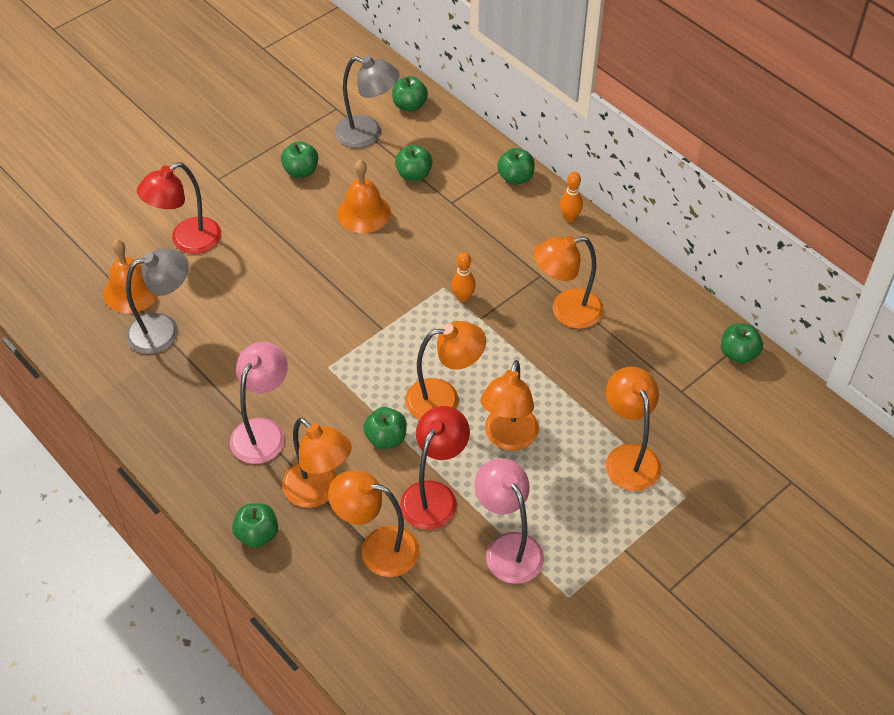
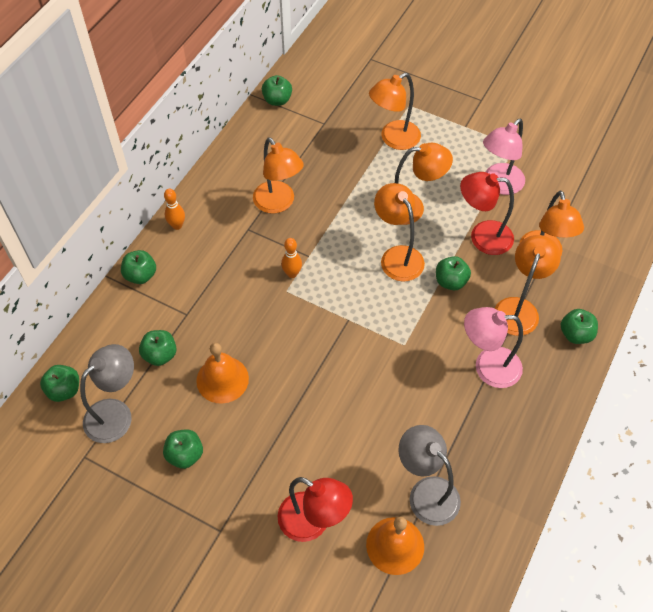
camera: 110 degrees left, 5 degrees up
grey lamp [335,56,399,148] -> grey lamp turned 45 degrees clockwise [80,344,134,443]

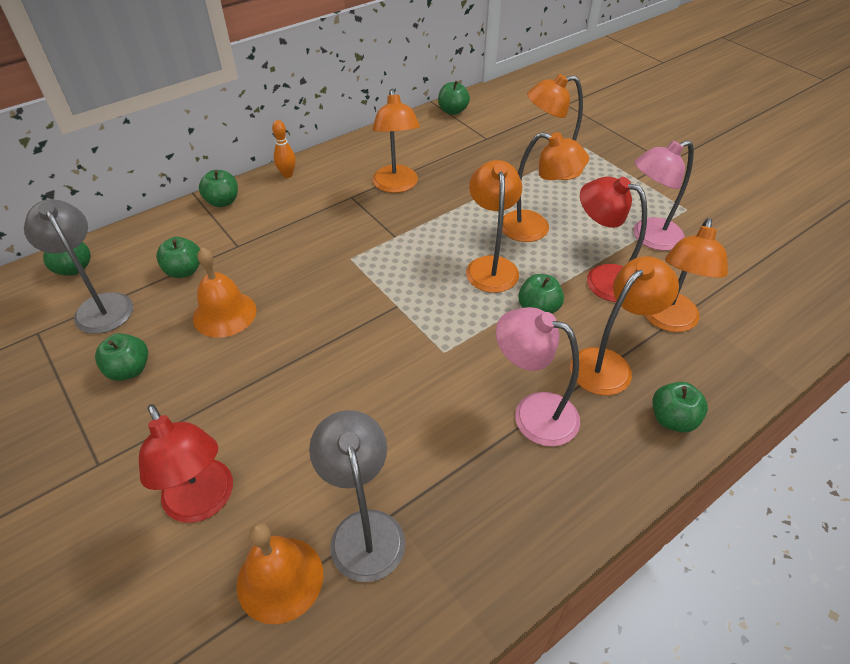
camera: 25 degrees right, 10 degrees down
grey lamp [80,344,134,443] -> grey lamp turned 105 degrees counterclockwise [24,199,133,334]
orange bowling pin [281,238,302,278] -> none

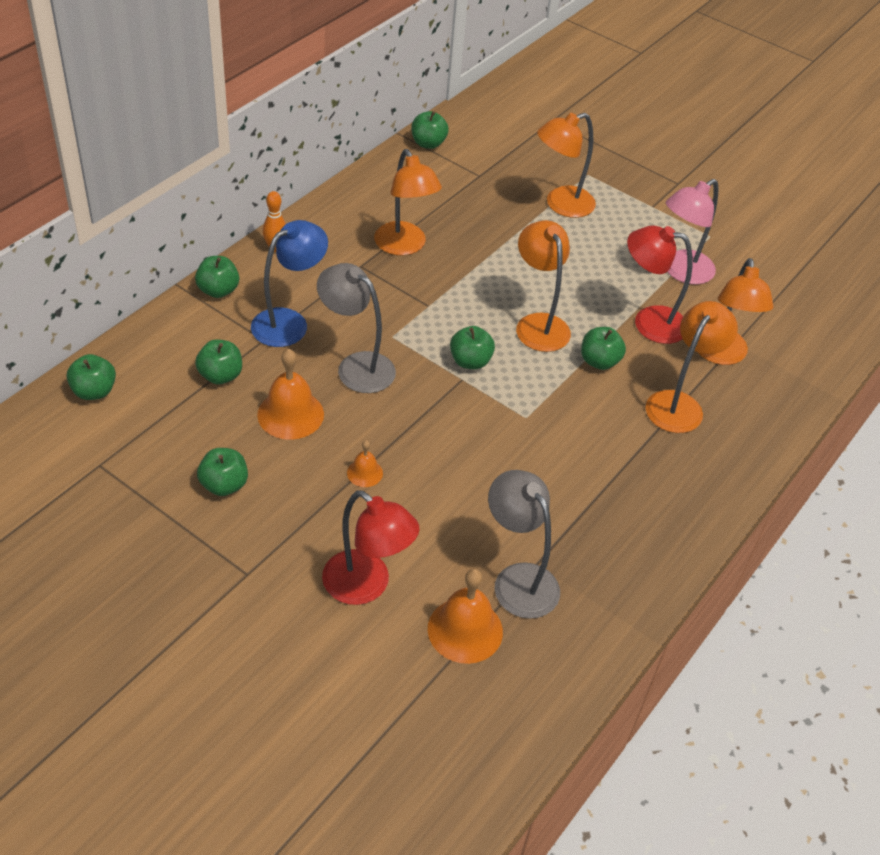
camera: 20 degrees left, 0 degrees up
grey lamp [24,199,133,334] -> grey lamp moved to [317,263,396,393]
pink lamp [496,307,580,446] -> none
orange lamp [502,132,589,242] -> none
green apple [652,382,708,433] -> green apple moved to [450,326,495,369]
none -> blue lamp [251,220,328,347]
none -> orange bell [347,440,383,487]

